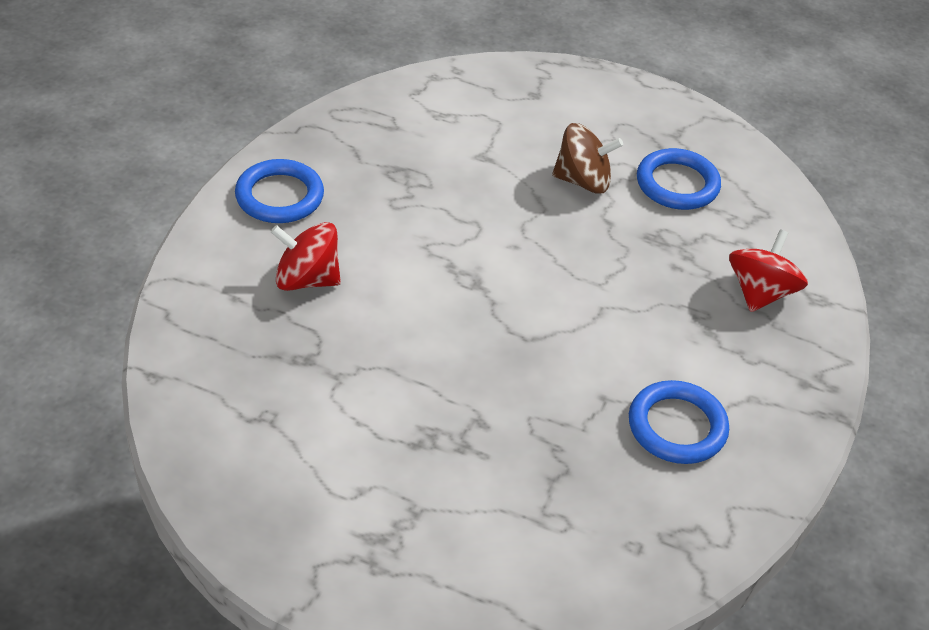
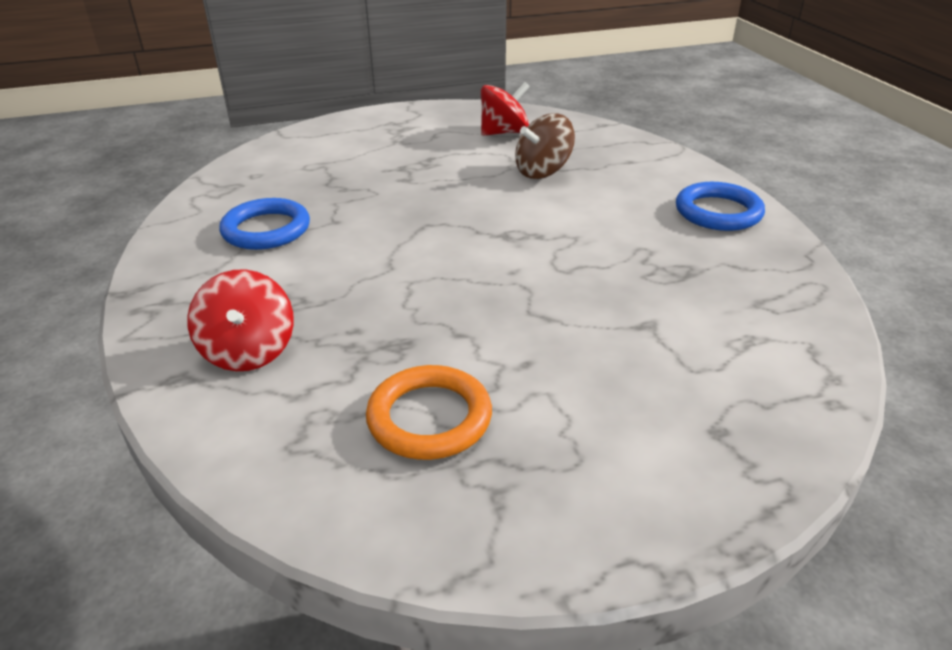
camera: 145 degrees right, 10 degrees down
red spinning top [271,222,341,291] -> red spinning top moved to [481,82,530,136]
brown spinning top [552,123,623,194] -> brown spinning top moved to [515,113,575,179]
blue ring [637,148,721,210] -> orange ring [366,365,492,460]

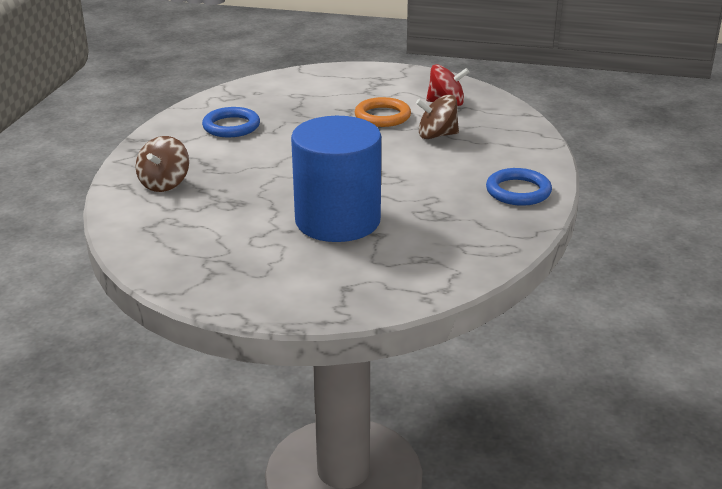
camera: 30 degrees right, 5 degrees down
red spinning top [187,270,294,371] -> brown spinning top [136,136,189,192]
orange ring [366,365,492,460] -> orange ring moved to [355,97,411,127]
none -> blue cylinder [291,116,381,242]

